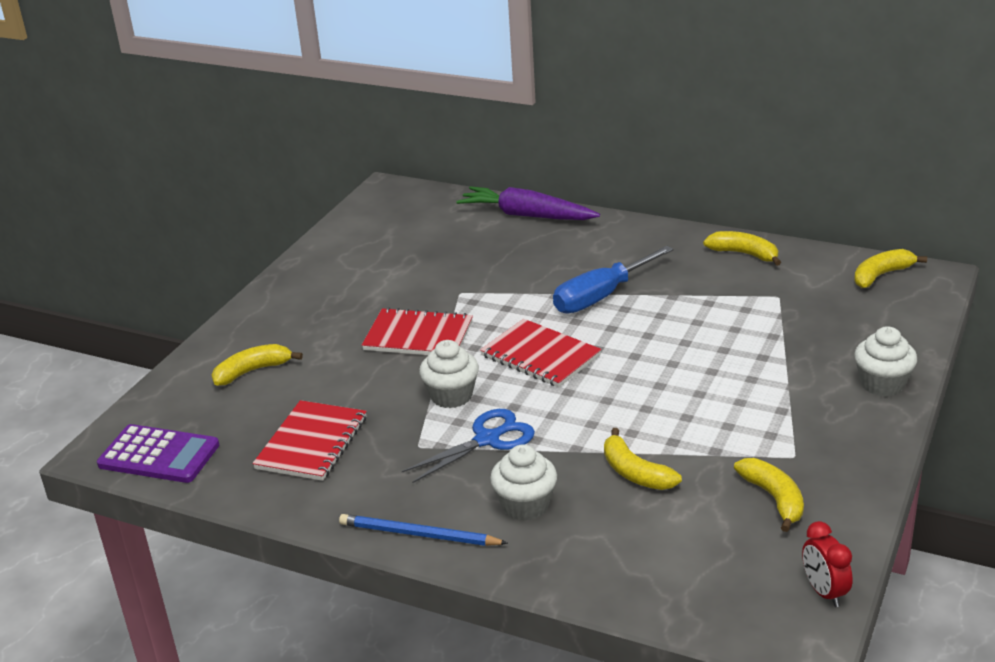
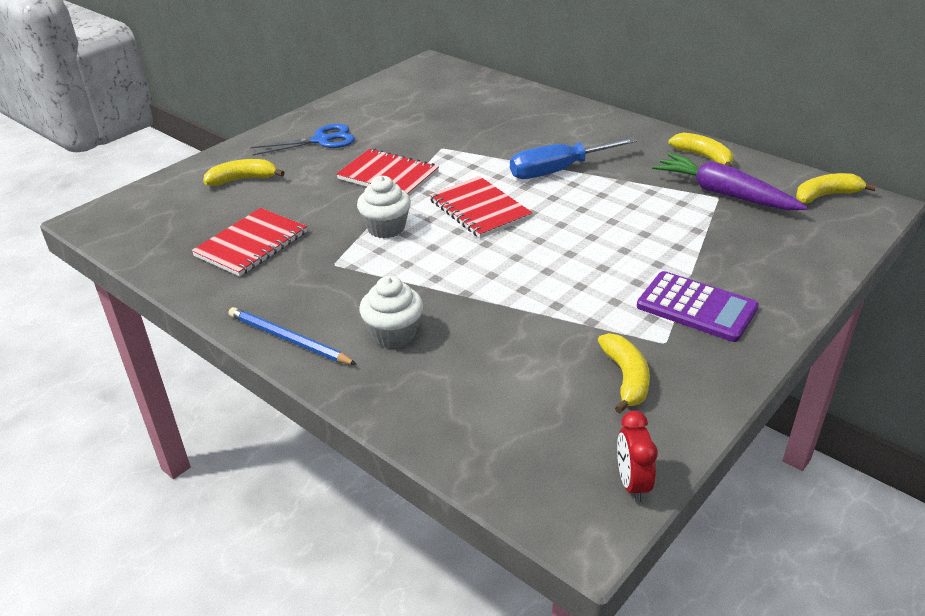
camera: 15 degrees right, 5 degrees up
purple calculator [97,424,219,483] -> purple calculator moved to [637,271,759,342]
blue scissors [402,409,535,483] -> blue scissors moved to [250,124,355,155]
purple carrot [456,186,600,220] -> purple carrot moved to [652,153,807,210]
yellow banana [604,428,682,490] -> none
white cupcake [854,326,917,397] -> none

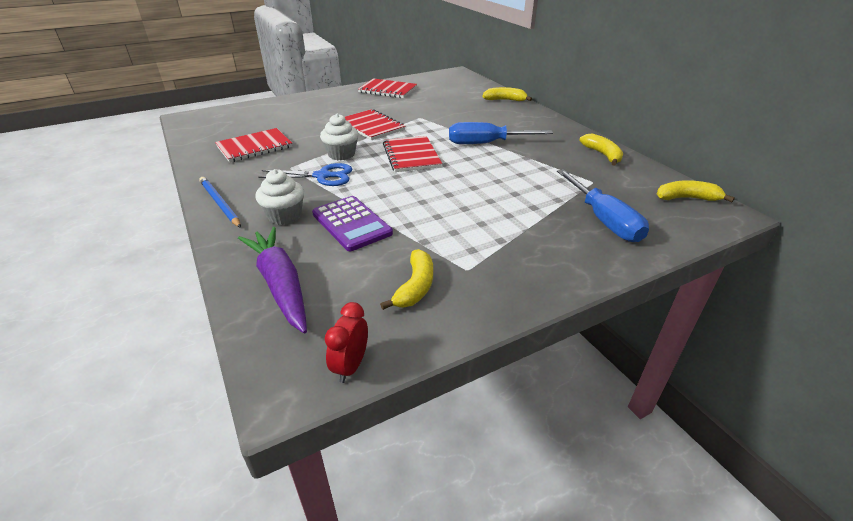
camera: 20 degrees right, 0 degrees up
yellow banana [203,159,285,186] -> yellow banana moved to [482,87,532,101]
blue scissors [250,124,355,155] -> blue scissors moved to [259,163,352,186]
purple calculator [637,271,759,342] -> purple calculator moved to [312,196,393,251]
purple carrot [652,153,807,210] -> purple carrot moved to [238,227,307,333]
none -> red notebook [358,78,417,98]
none -> blue screwdriver [557,169,649,242]

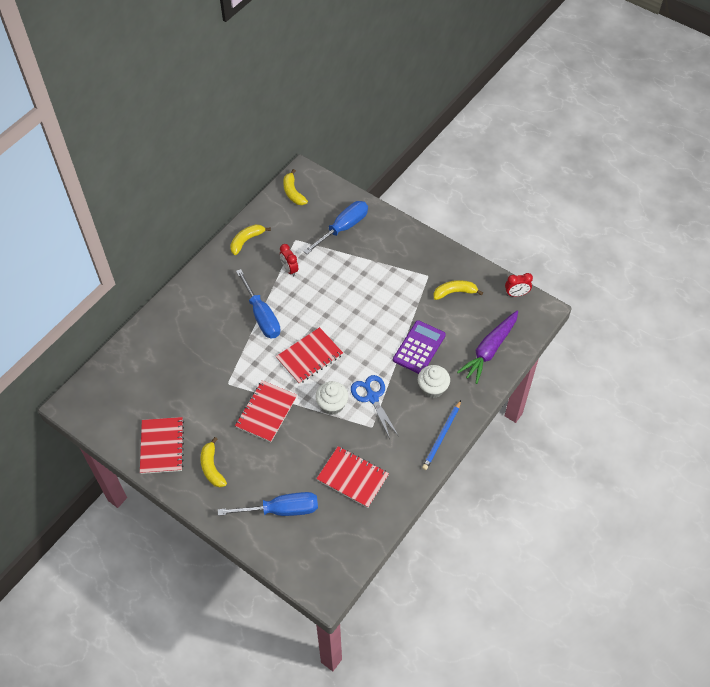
camera: 115 degrees left, 20 degrees up
yellow banana [482,87,532,101] -> yellow banana moved to [200,437,227,487]
none -> blue screwdriver [218,492,318,516]
none -> red clock [280,244,299,276]

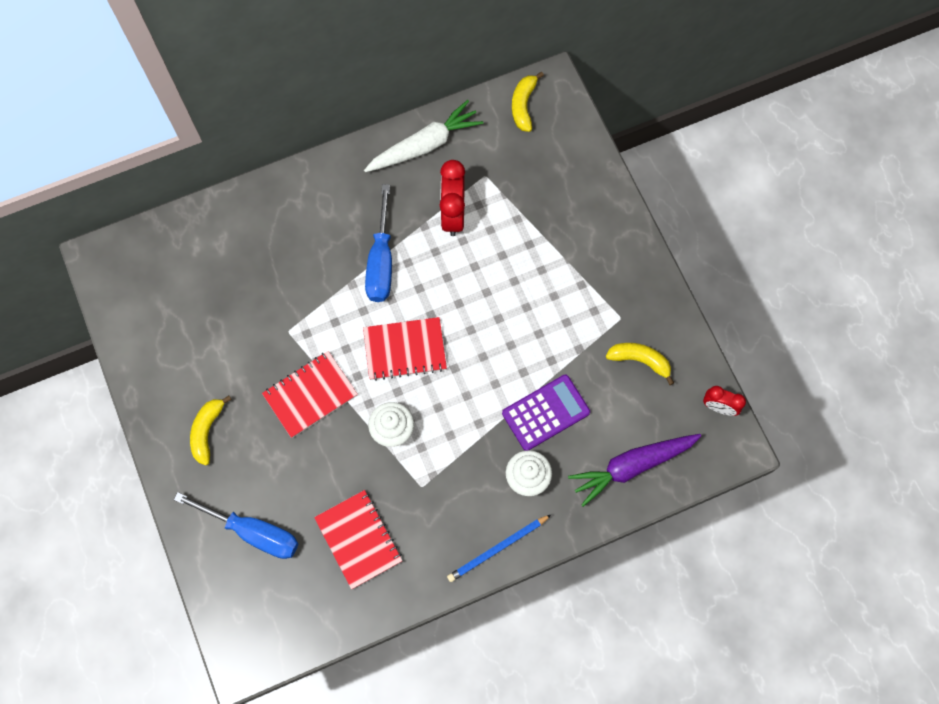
camera: 30 degrees right, 15 degrees up
red notebook [140,417,184,474] -> none
yellow banana [230,224,271,255] -> white carrot [364,100,483,172]
red clock [280,244,299,276] -> red clock [440,160,465,236], size x1.66
blue screwdriver [303,201,368,254] -> none
blue scissors [351,375,398,439] -> none

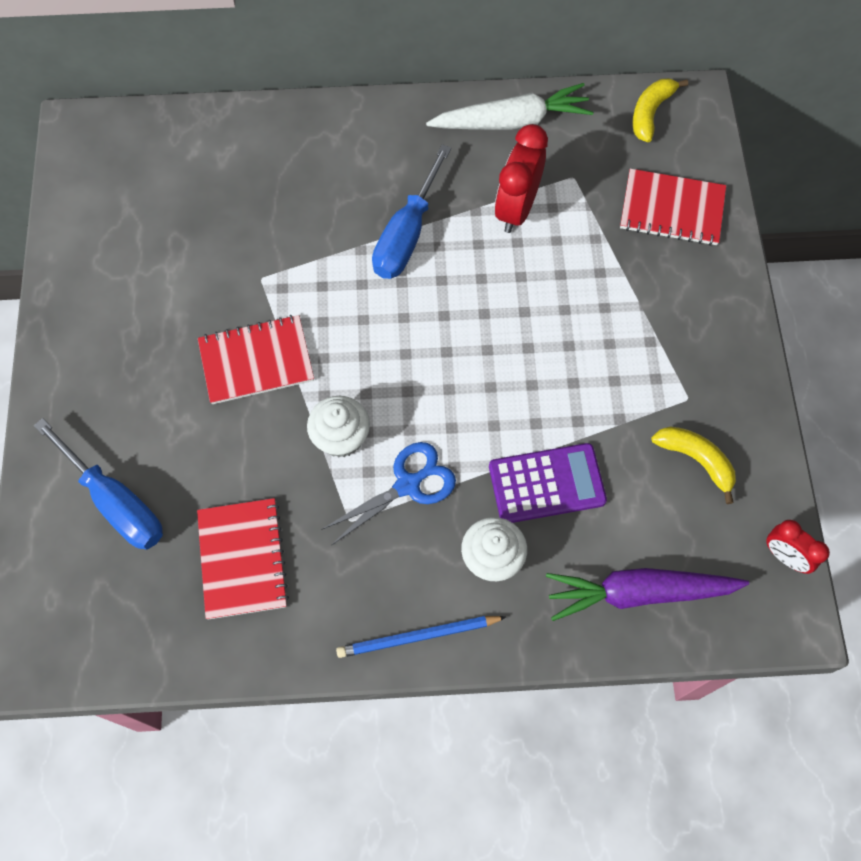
camera: 20 degrees right, 5 degrees down
yellow banana [190,395,232,465] -> none
red notebook [363,317,447,381] -> red notebook moved to [620,169,726,246]
none -> blue scissors [321,442,456,545]

